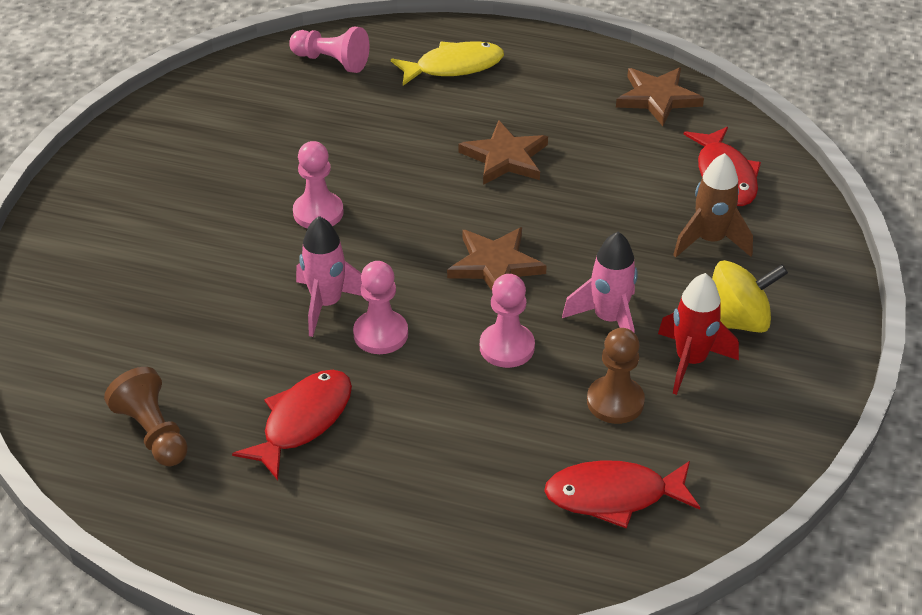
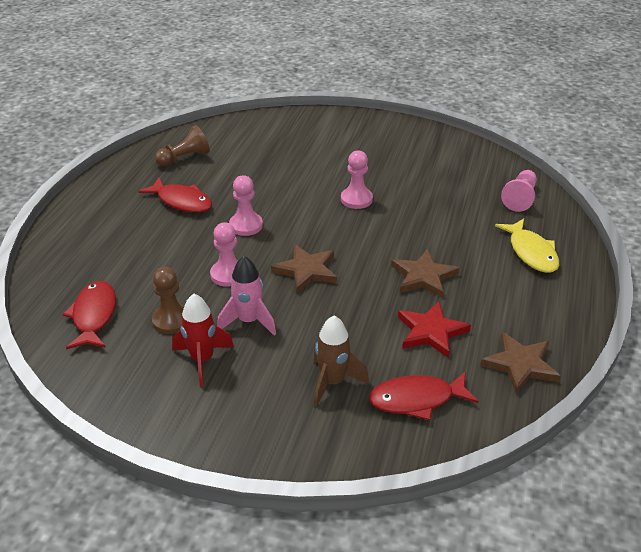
camera: 90 degrees right, 5 degrees down
pink rocket [296,216,362,337] -> none
yellow spinning top [712,260,788,333] -> none
none -> red star [398,301,471,358]

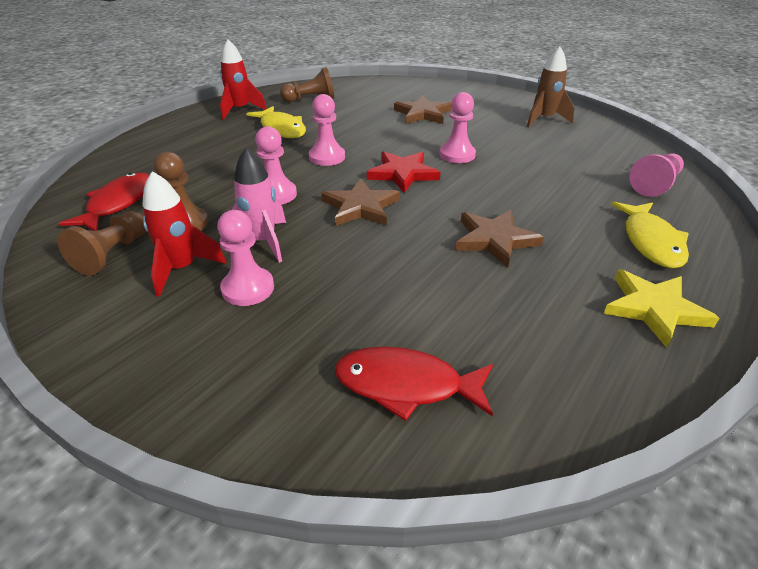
camera: 20 degrees right, 0 degrees up
red fish [138,178,212,213] -> yellow fish [246,106,306,138]
brown rocket [314,316,369,407] -> brown rocket moved to [527,47,574,127]
red star [398,301,471,358] -> red star moved to [367,151,441,193]
brown star [480,332,561,394] -> brown star moved to [394,95,452,124]
none -> brown pawn [58,211,146,276]
none -> pink pawn [217,210,274,306]
none -> red rocket [220,39,267,120]
none -> yellow star [603,269,720,348]

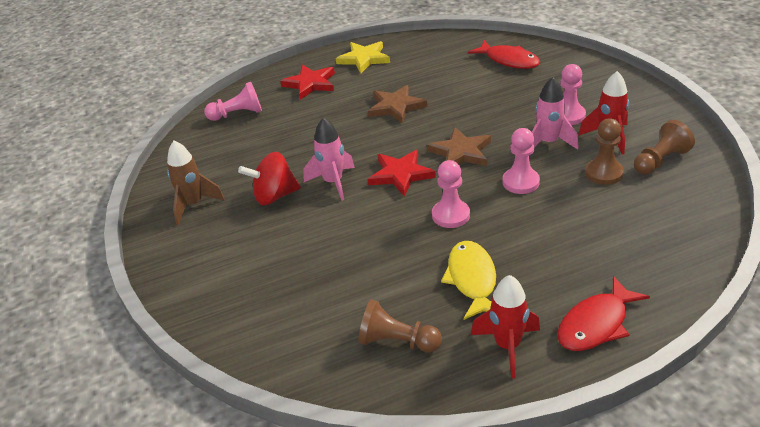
camera: 145 degrees left, 0 degrees up
red fish [59,173,149,231] -> red fish moved to [557,276,650,351]
brown star [394,95,452,124] -> none
pink pawn [439,92,476,163] -> pink rocket [303,118,355,201]
yellow fish [611,201,689,268] -> red star [280,65,335,100]
none -> red spinning top [238,152,301,205]

